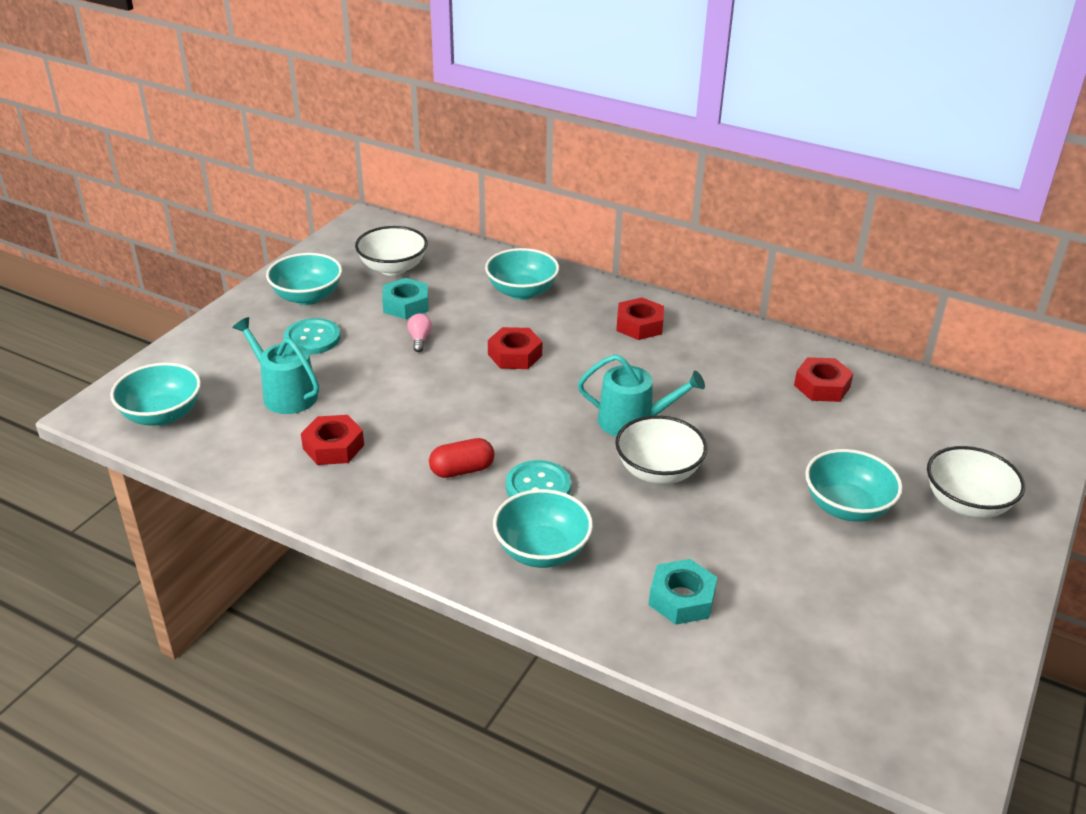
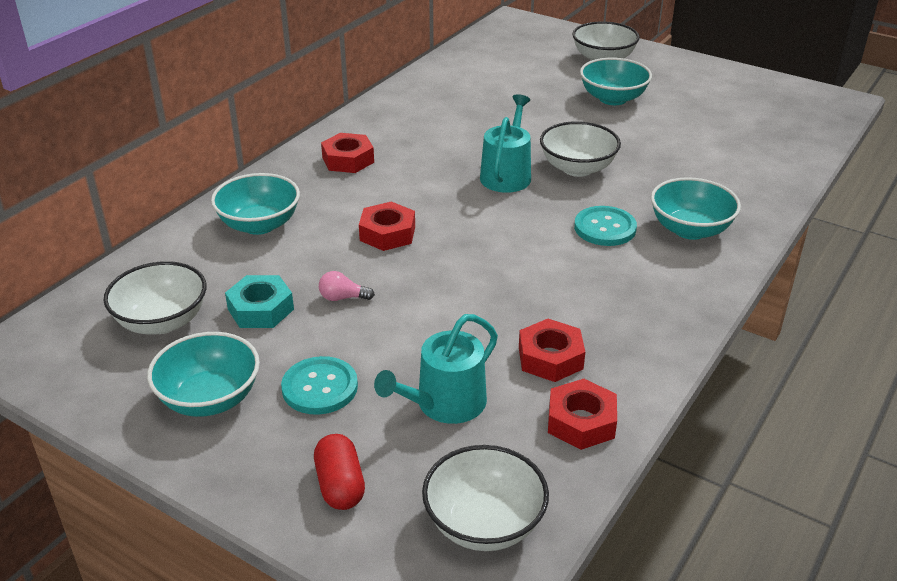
camera: 85 degrees left, 0 degrees up
turquoise bowl [110,362,201,426] -> white bowl [422,445,549,551]
red capsule [429,438,495,478] -> red capsule moved to [314,434,365,510]
turquoise nut [649,559,717,625] -> none
red nut [794,357,854,402] -> red nut moved to [548,379,617,450]

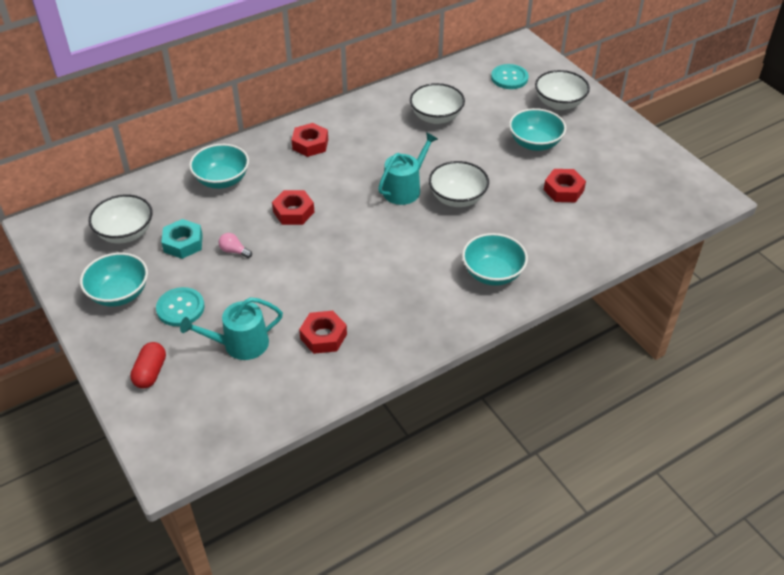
camera: 25 degrees right, 10 degrees up
white bowl [422,445,549,551] -> white bowl moved to [410,83,465,124]
red nut [548,379,617,450] -> red nut moved to [544,169,586,202]
turquoise button [574,206,637,246] -> turquoise button moved to [491,64,528,89]

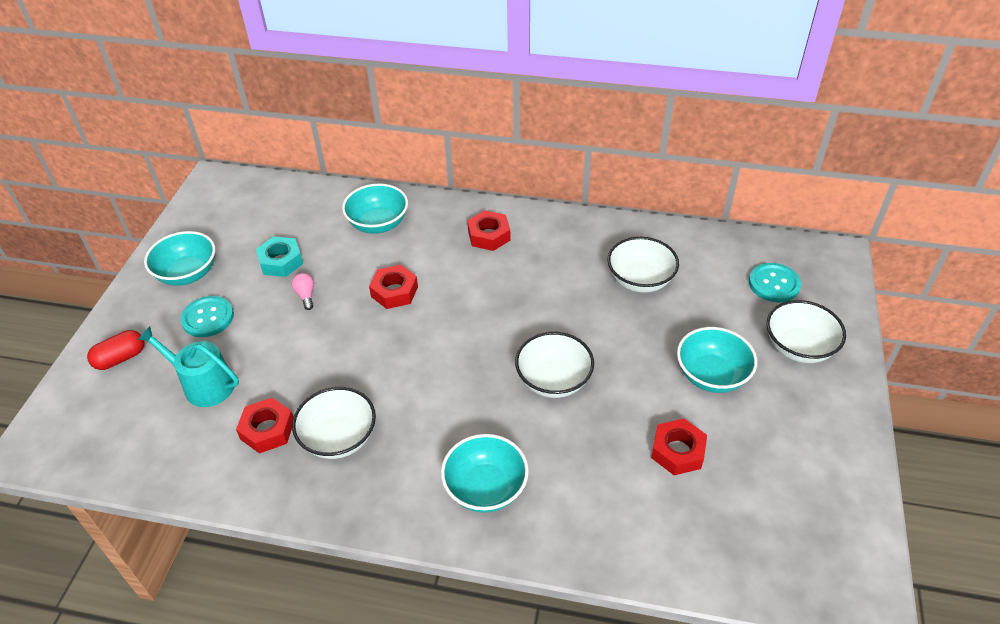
camera: 45 degrees right, 0 degrees up
white bowl [88,194,153,244] -> white bowl moved to [292,387,376,459]
turquoise watering can [378,132,438,205] -> none

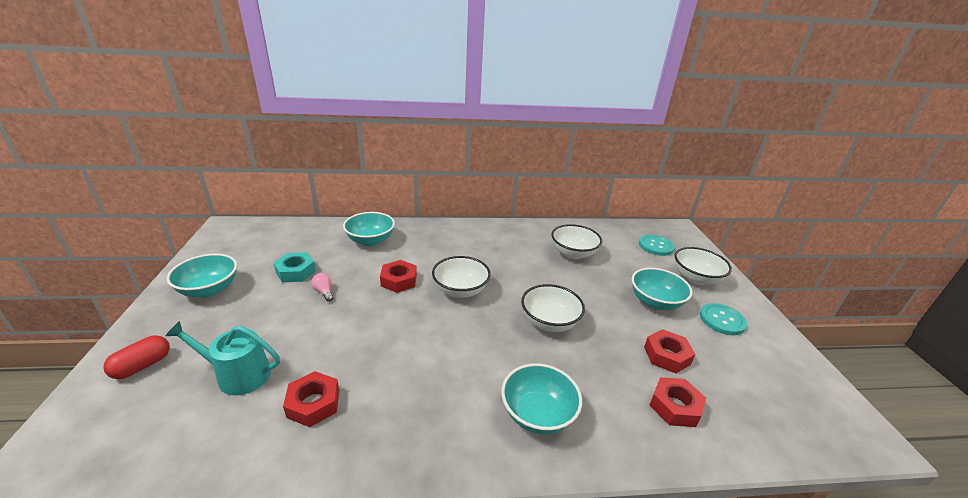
camera: 20 degrees left, 15 degrees down
turquoise button [180,296,234,337] -> turquoise button moved to [700,303,747,335]
white bowl [292,387,376,459] -> white bowl moved to [432,256,491,298]
red nut [467,210,511,251] -> red nut moved to [650,377,706,427]

